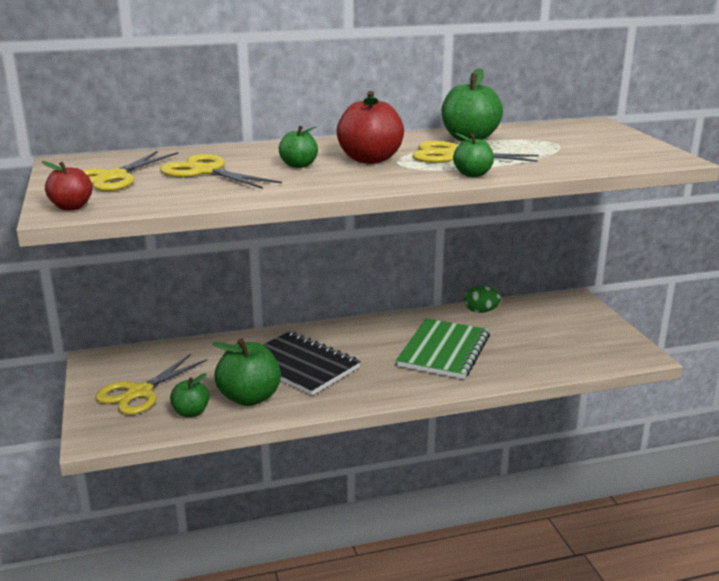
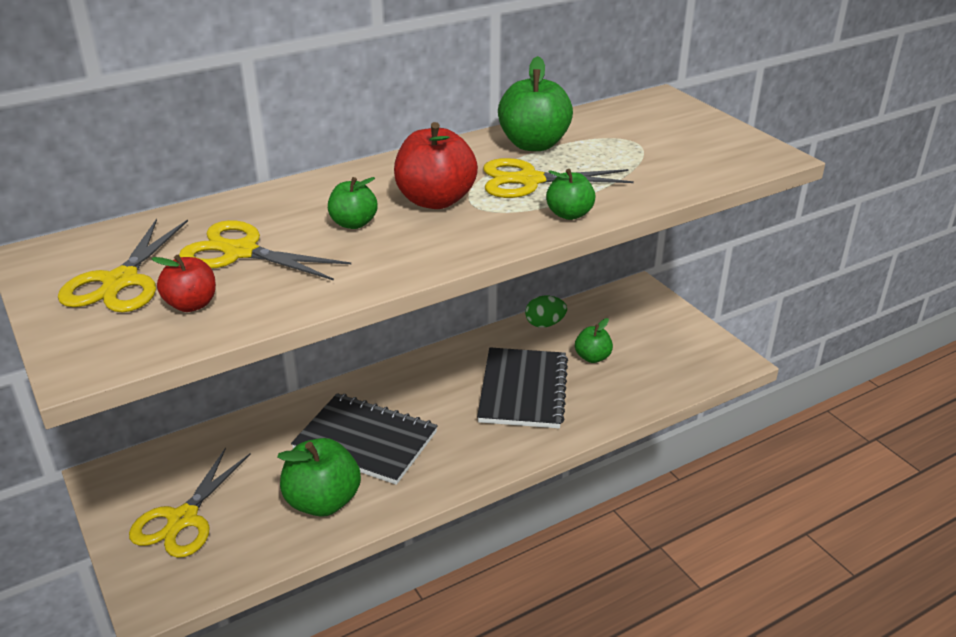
camera: 15 degrees left, 10 degrees up
red apple [42,161,93,211] -> red apple moved to [151,255,216,312]
green apple [170,373,209,417] -> green apple moved to [575,318,613,363]
green notebook [396,318,490,379] -> black notebook [477,348,568,429]

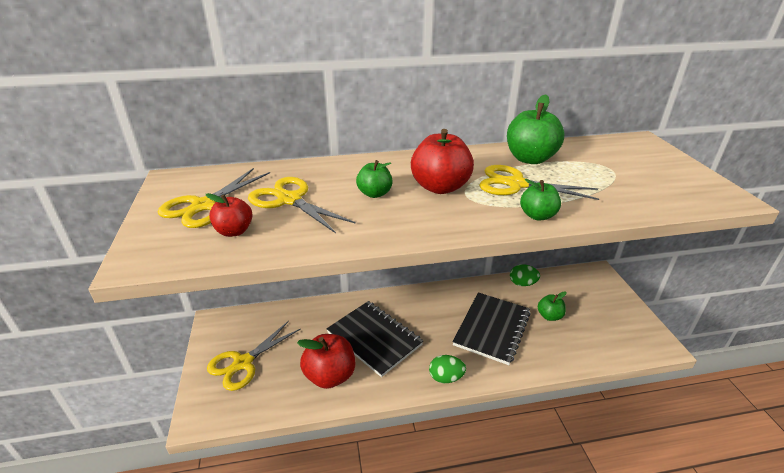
camera: 20 degrees right, 0 degrees up
green apple [277,438,361,517] -> red apple [297,334,355,389]
none -> green egg [429,355,466,383]

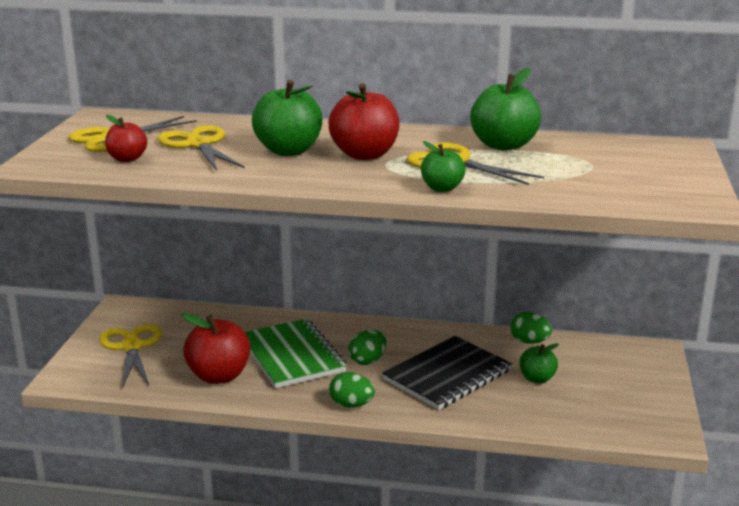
camera: 20 degrees right, 10 degrees down
yellow scissors [207,321,301,391] -> yellow scissors turned 105 degrees clockwise [99,324,162,389]
black notebook [326,301,423,377] -> green notebook [245,319,347,388]
green apple [356,160,393,198] -> green apple [252,80,322,156], size x1.74
none -> green egg [349,330,386,365]

